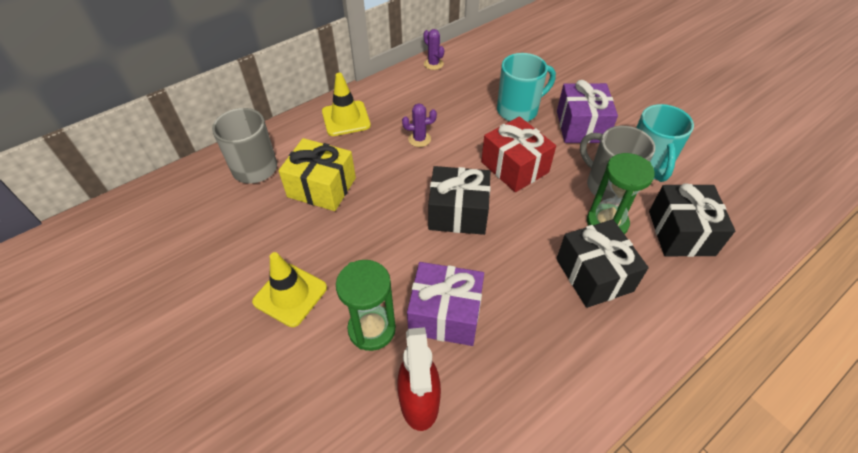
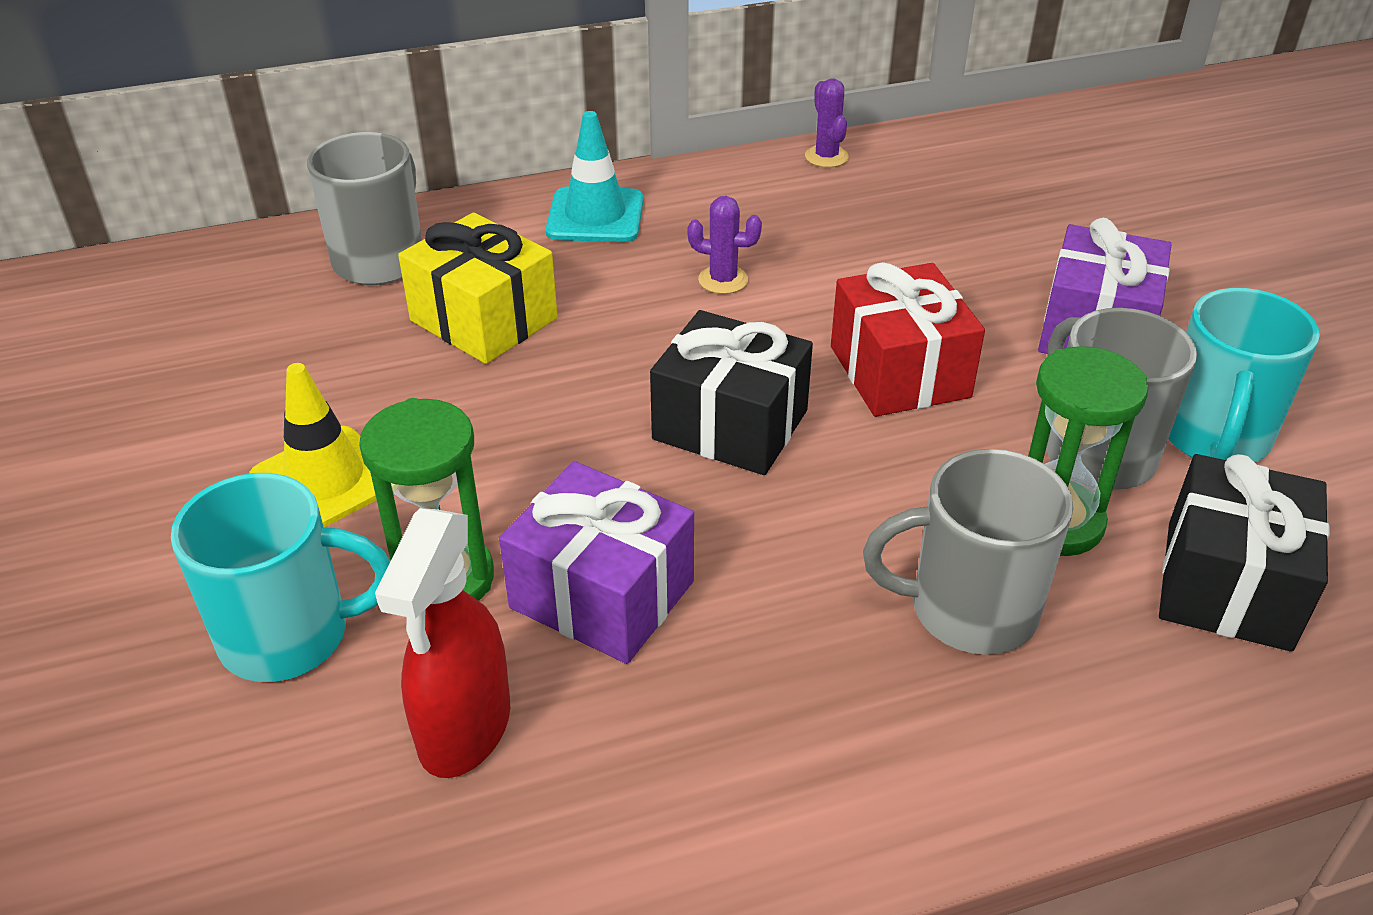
camera: 20 degrees right, 10 degrees down
yellow traffic cone [322,73,371,136] -> turquoise traffic cone [545,111,644,242]
turquoise mug [497,53,556,122] -> turquoise mug moved to [171,473,390,682]
black gift [556,219,649,308] -> grey mug [863,449,1073,655]

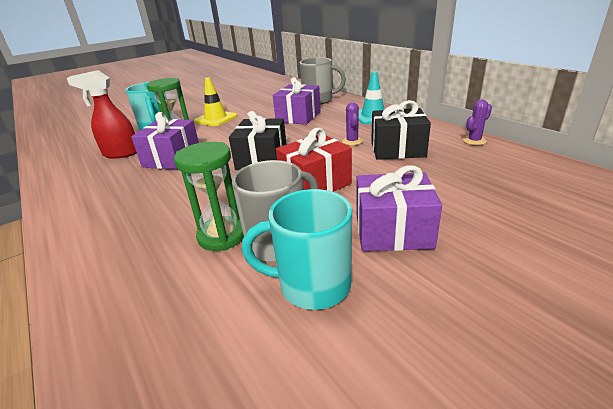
camera: 75 degrees right, 10 degrees down
yellow gift [398,212,558,364] -> purple gift [273,77,321,125]
grey mug [863,449,1073,655] -> none
black gift [1159,454,1330,652] -> black gift moved to [371,100,431,160]

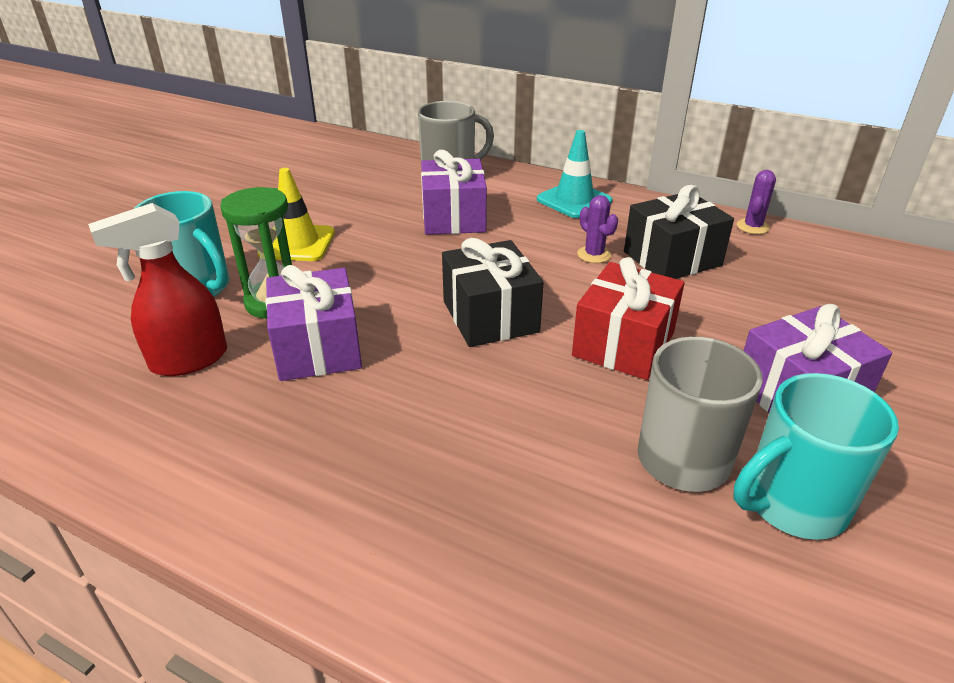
camera: 30 degrees left, 5 degrees up
green hourglass [174,142,244,251] -> none

